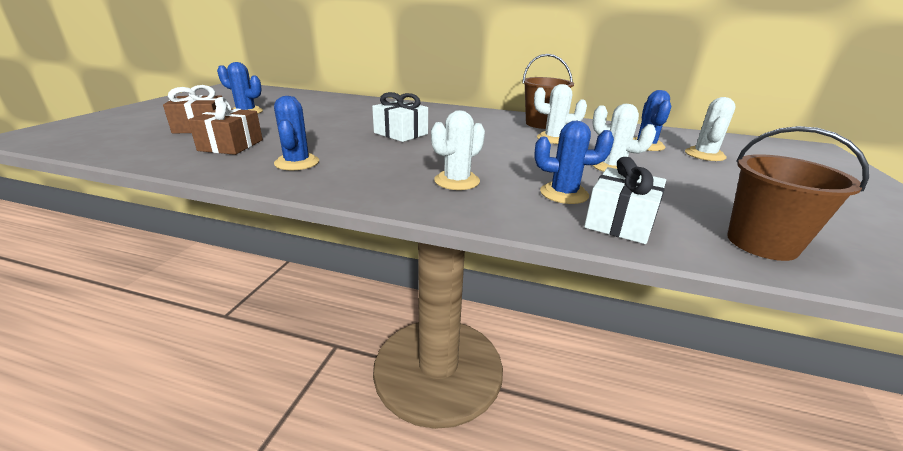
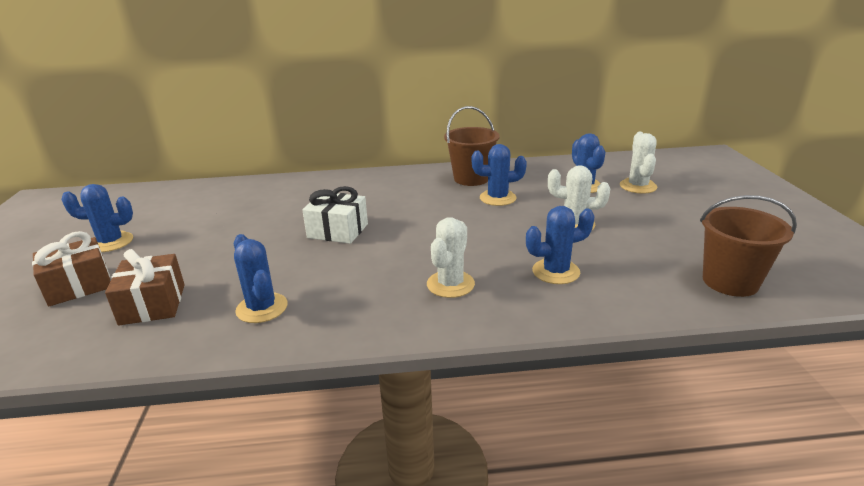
camera: 20 degrees left, 0 degrees up
white cactus [534,84,587,144] -> blue cactus [472,144,527,206]
white gift [584,157,666,244] -> none

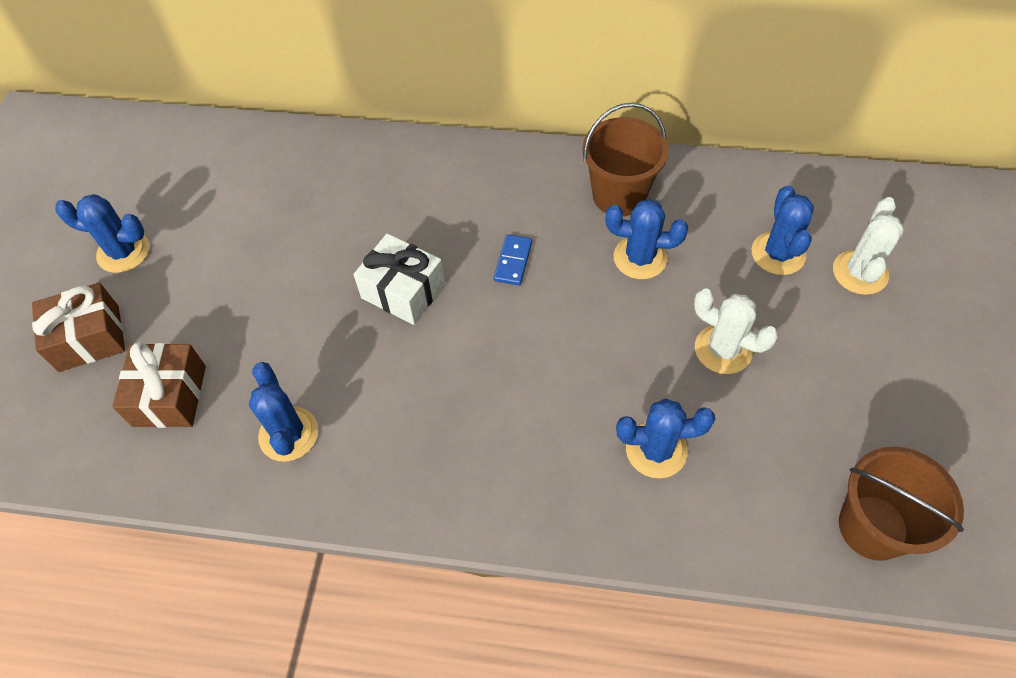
camera: 15 degrees right, 30 degrees up
white cactus [427,217,475,298] -> none
none -> blue domino [494,235,532,285]

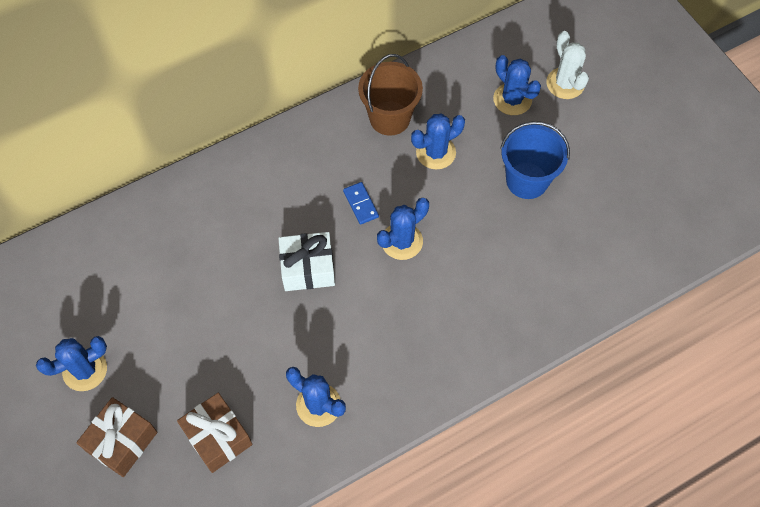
camera: 40 degrees left, 5 degrees up
blue cactus [616,398,715,478] -> blue cactus moved to [377,198,429,260]
white cactus [694,288,779,374] -> blue bucket [500,121,570,199]
brown bucket [839,447,964,561] -> none

